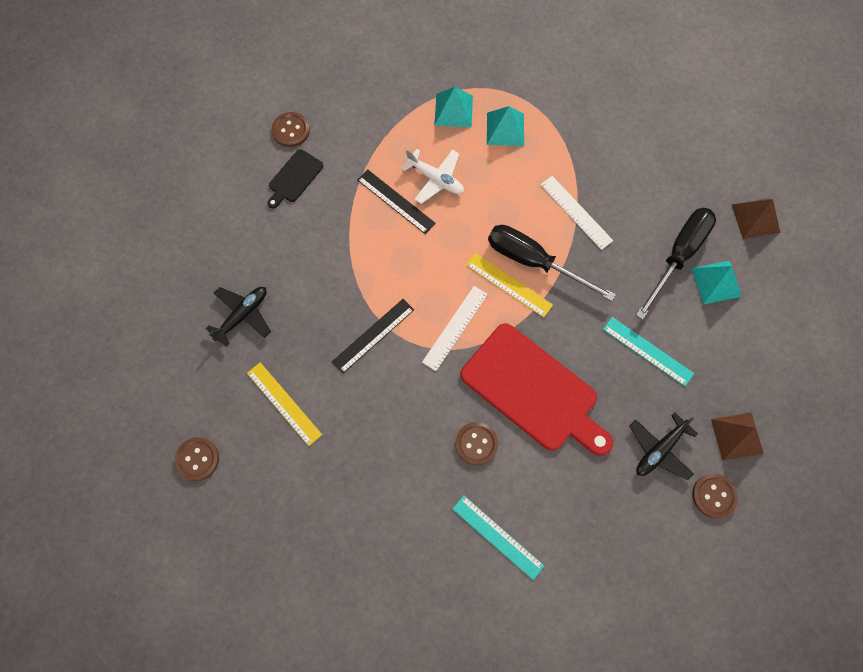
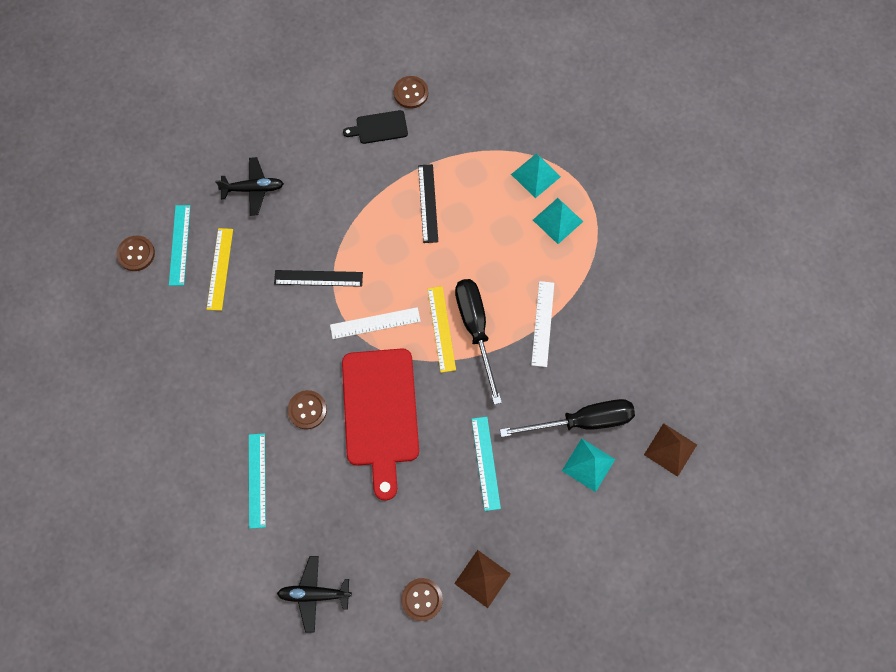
camera: 45 degrees right, 0 degrees up
white plane [401,149,464,204] -> none
black plane [629,413,698,481] -> black plane moved to [277,556,352,633]
none -> turquoise ruler [169,205,191,286]

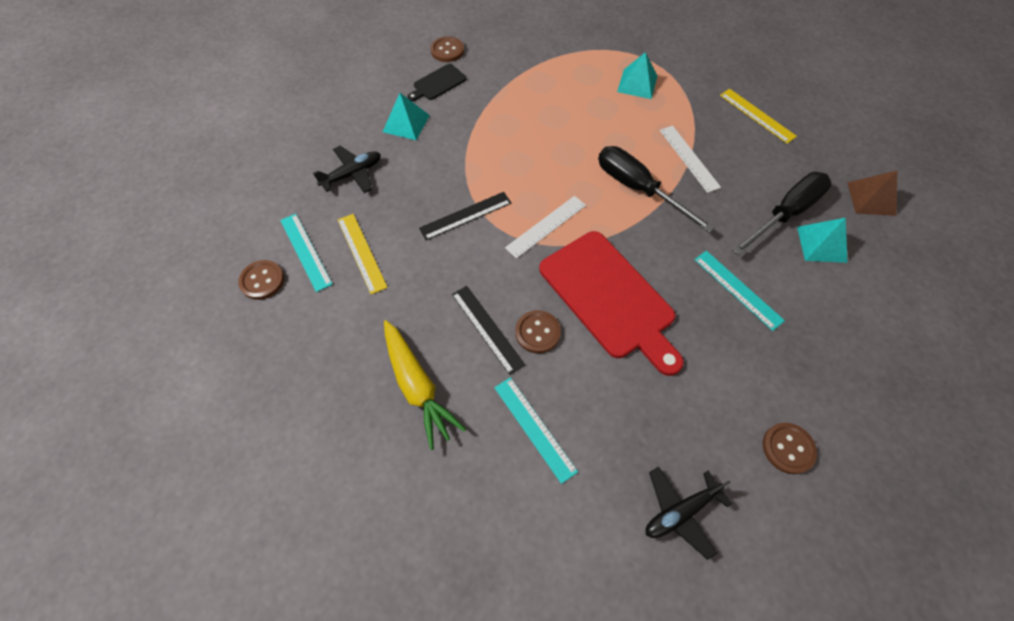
camera: 30 degrees left, 10 degrees down
black ruler [418,164,438,243] -> black ruler moved to [452,286,525,375]
yellow ruler [428,286,456,373] -> yellow ruler moved to [720,89,797,144]
brown pyramid [454,550,511,608] -> none
turquoise pyramid [511,153,561,198] -> turquoise pyramid moved to [383,93,430,140]
none -> yellow carrot [384,320,466,450]

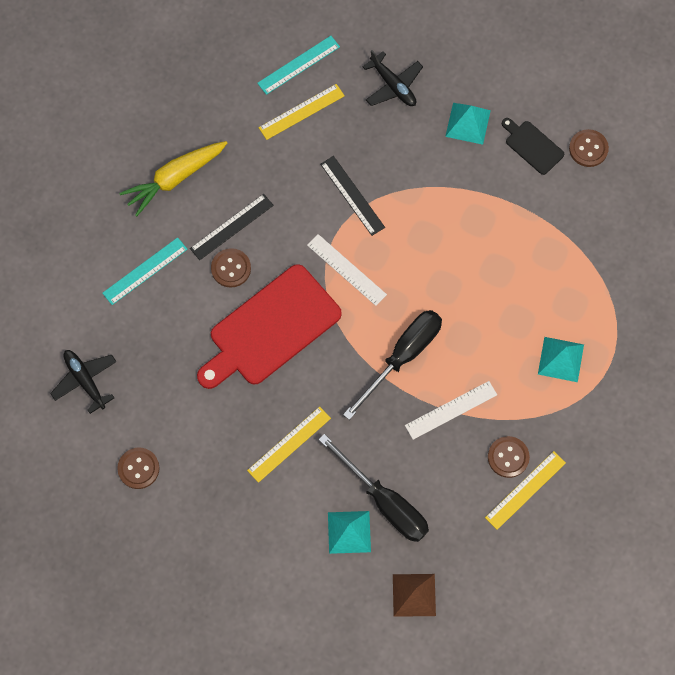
camera: 85 degrees right, 10 degrees up
brown button [238,260,284,300] -> brown button moved to [488,436,530,478]
turquoise ruler [694,251,785,331] -> yellow ruler [247,406,331,483]

